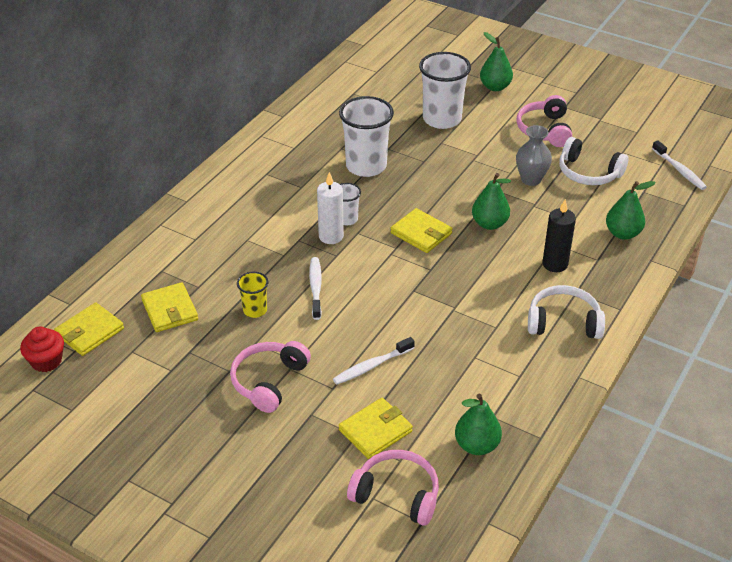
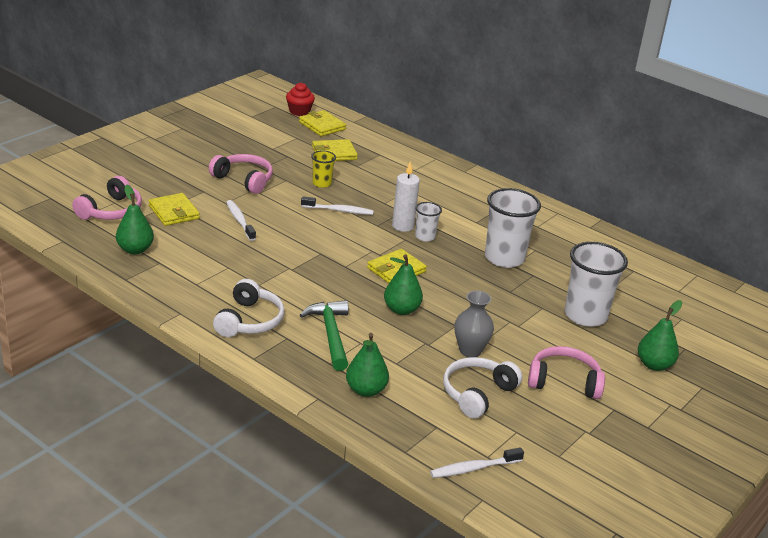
camera: 95 degrees right, 10 degrees down
black candle [542,199,576,272] -> green hammer [300,300,349,371]

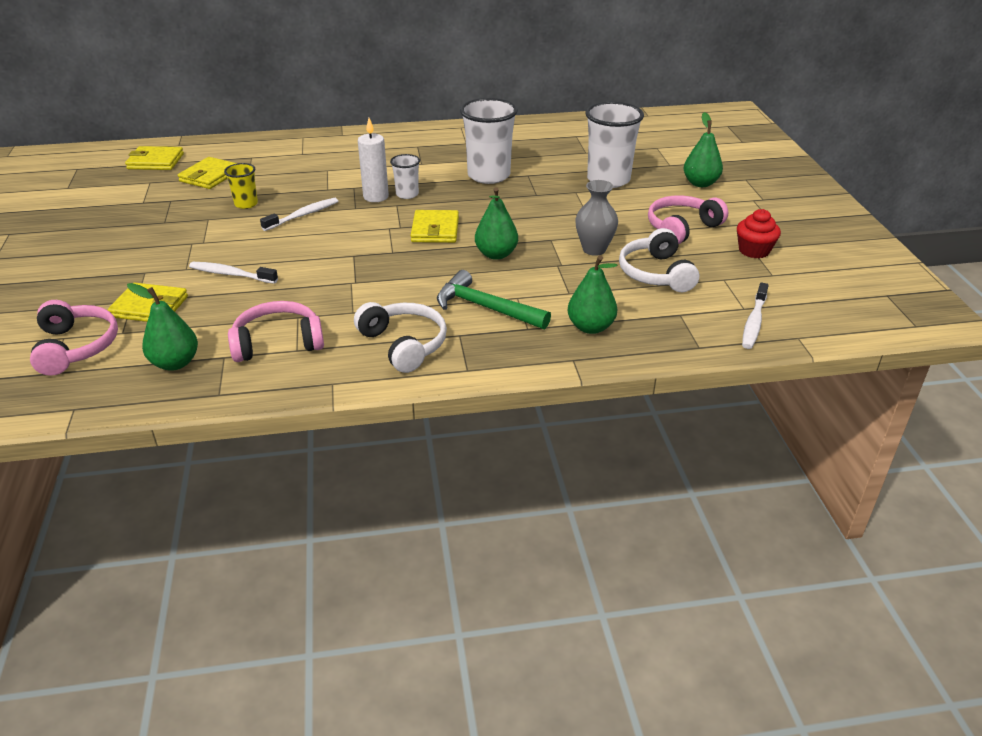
camera: 45 degrees left, 5 degrees up
pink headphones [209,154,273,194] -> pink headphones moved to [228,301,324,362]
red cupcake [286,83,315,116] -> red cupcake moved to [737,209,781,258]

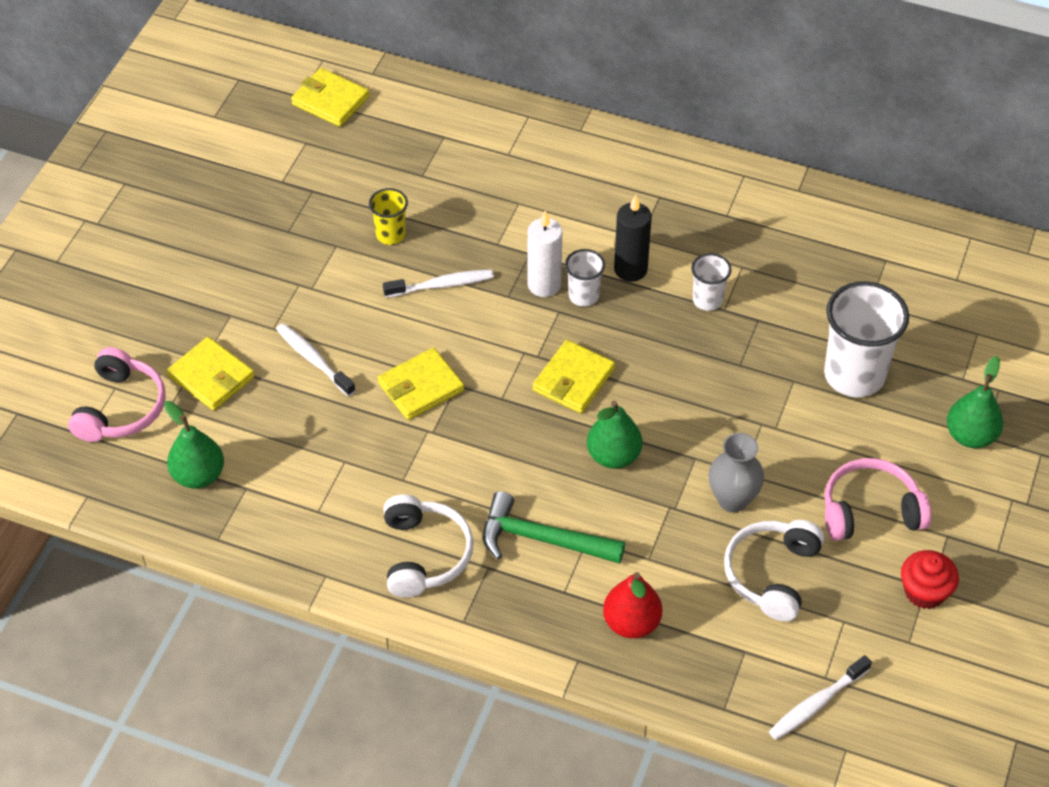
camera: 30 degrees right, 15 degrees up
yellow wallet [178,157,237,189] -> yellow wallet moved to [378,348,464,420]
pink headphones [228,301,324,362] -> none
green hammer [437,270,551,329] -> green hammer turned 45 degrees counterclockwise [483,491,625,563]
white cup [460,98,518,184] -> white cup [691,253,731,311], size x0.51
green pear [568,255,617,334] -> red pear [603,572,662,638]
none -> black candle [614,195,652,282]

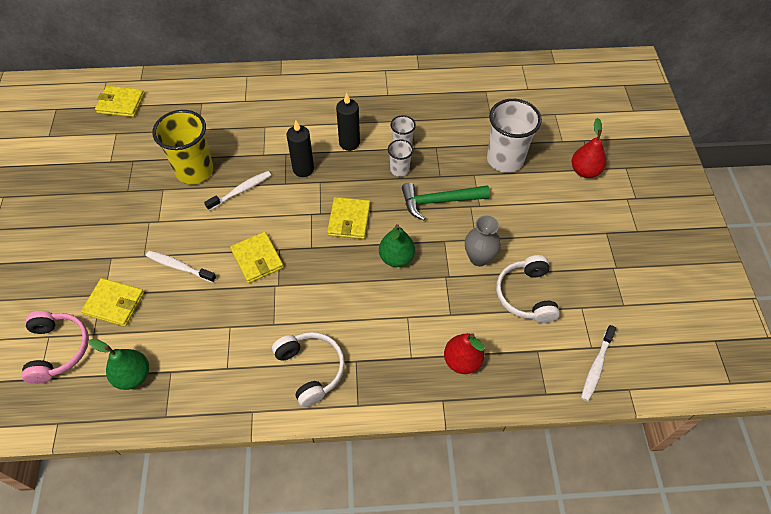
camera: 25 degrees left, 5 degrees up
yellow cup [369,188,408,245] -> yellow cup [152,110,214,185], size x1.96
yellow wallet [378,348,464,420] -> yellow wallet turned 60 degrees counterclockwise [230,232,284,283]
green hammer [483,491,625,563] -> green hammer moved to [402,183,490,221]
white candle [528,211,562,297] -> black candle [286,120,314,177]
white cup [565,249,605,307] -> white cup moved to [388,139,414,177]
pink headphones [824,458,931,541] -> none
red cupcake [901,550,959,609] -> none
green pear [947,356,1003,448] -> red pear [572,118,606,178]

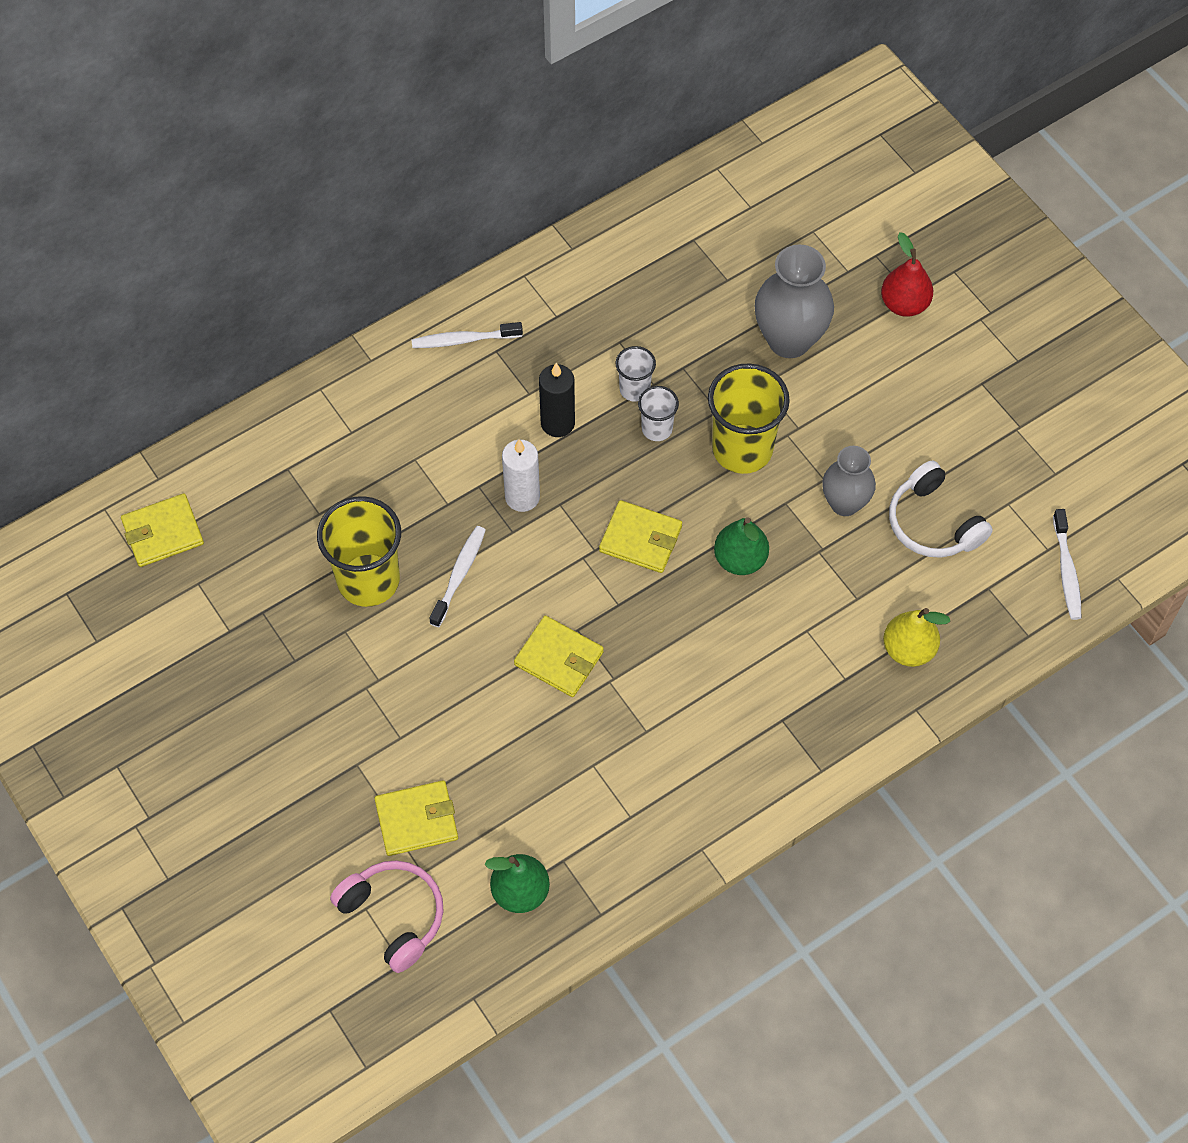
camera: 30 degrees left, 5 degrees up
white toothbrush [146,251,216,283] -> white toothbrush moved to [411,322,523,348]
white headphones [272,332,345,407] -> none
black candle [286,120,314,177] -> white candle [502,439,540,512]
yellow wallet [327,197,370,239] -> yellow wallet turned 45 degrees counterclockwise [599,500,682,573]
green hammer [402,183,490,221] -> yellow cup [708,363,790,474]
red pear [444,333,485,374] -> yellow pear [883,608,950,667]
white cup [487,99,542,173] -> grey vase [755,244,834,358]

